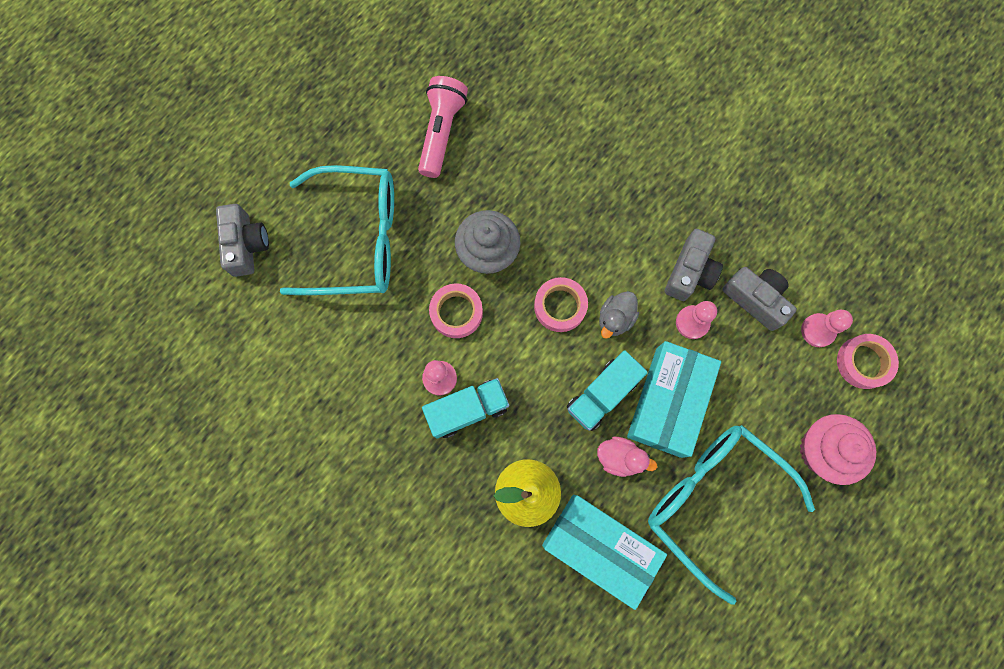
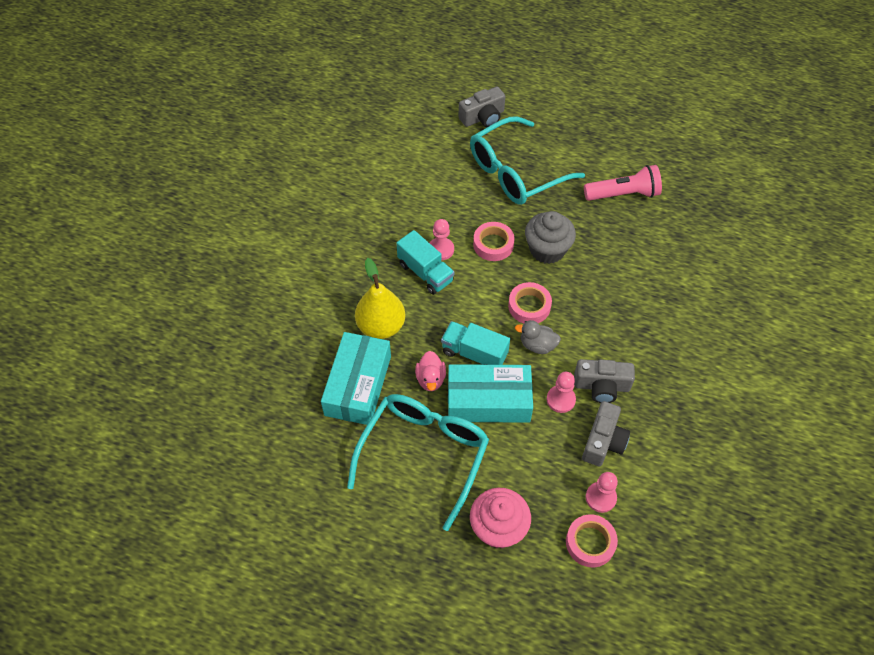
camera: 70 degrees right, 20 degrees down
turquoise glasses [280,165,394,295] -> turquoise glasses turned 75 degrees clockwise [470,116,585,205]

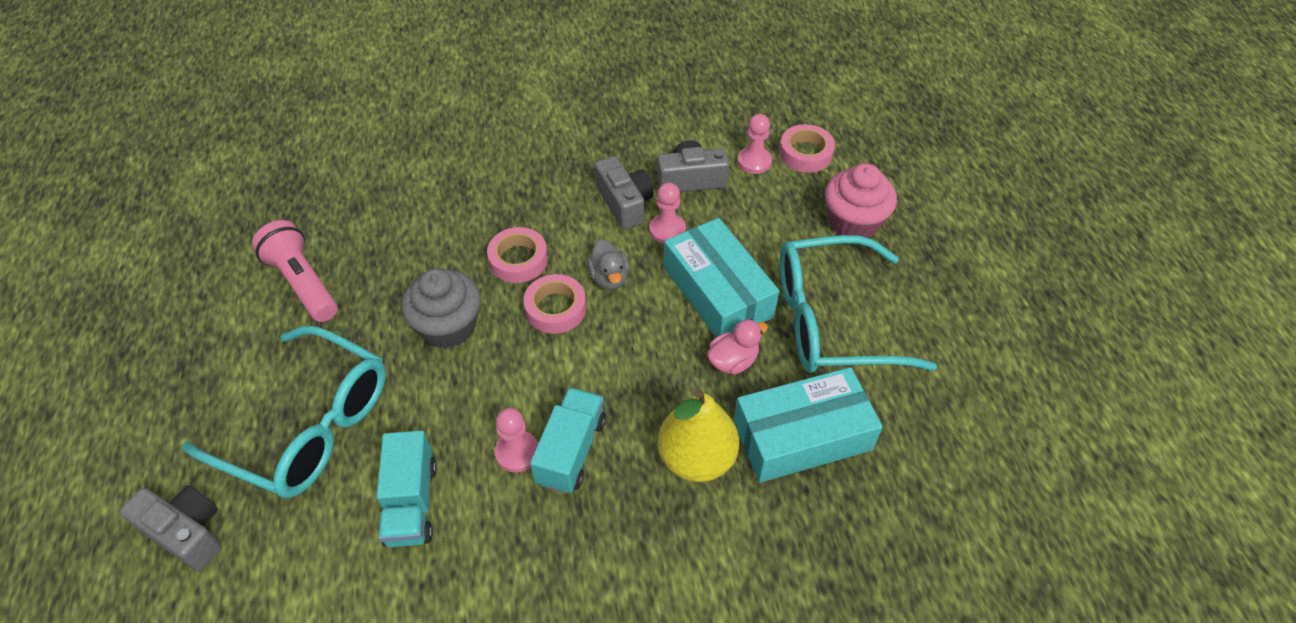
camera: 120 degrees left, 5 degrees down
turquoise truck [441,321,510,365] -> turquoise truck moved to [376,430,437,547]
pink tape [473,222,515,261] -> pink tape moved to [487,227,548,283]

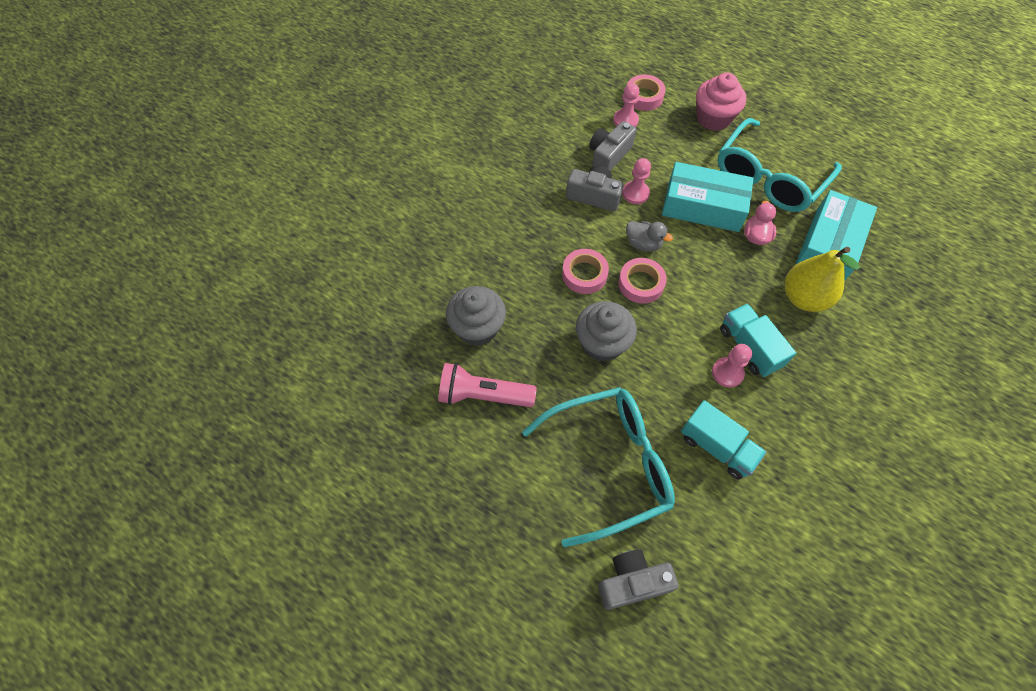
camera: 45 degrees left, 10 degrees up
none -> grey cupcake [446,286,506,346]

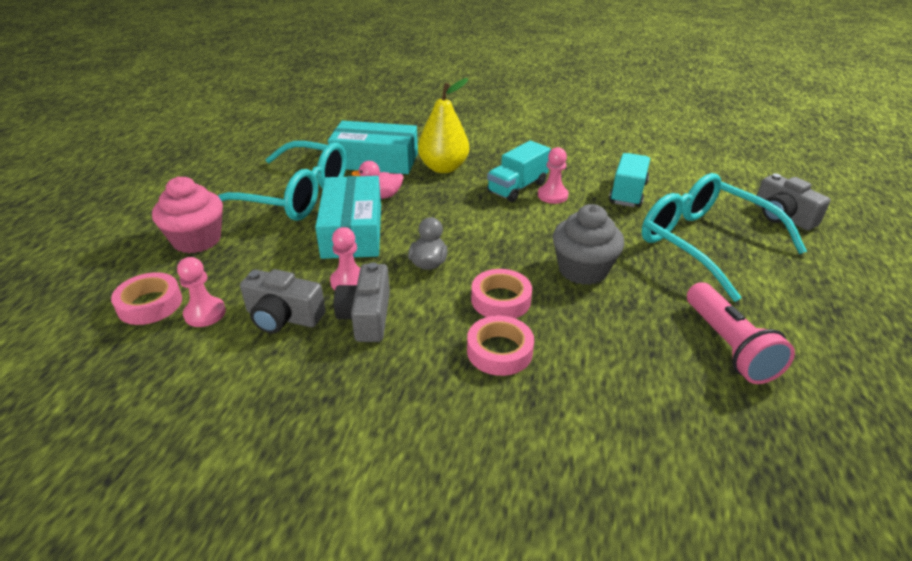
camera: 110 degrees left, 25 degrees down
grey cupcake [446,286,506,346] -> none
pink tape [618,258,667,304] -> pink tape moved to [467,315,534,376]

